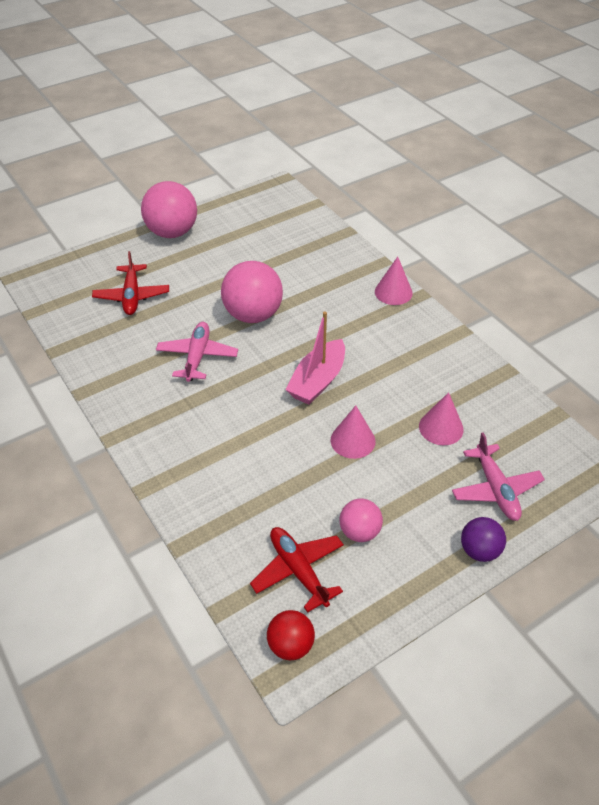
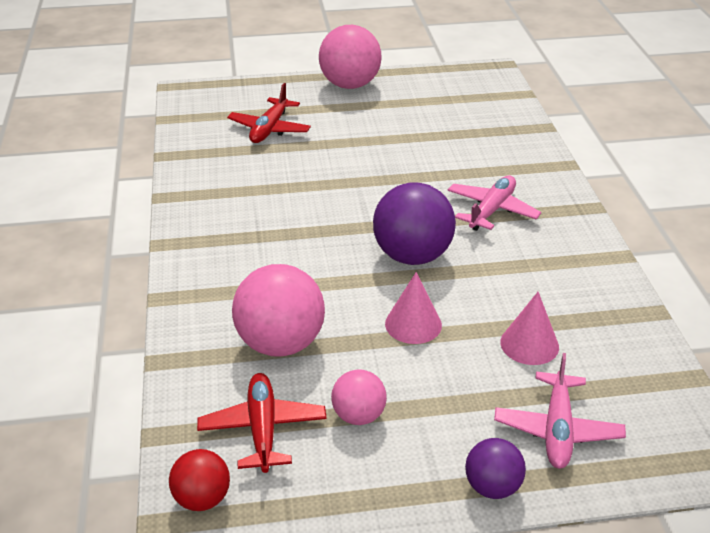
camera: 25 degrees right, 10 degrees down
pink plane [156,322,238,382] -> pink plane moved to [448,176,541,231]
pink ball [221,261,283,323] -> pink ball moved to [232,264,325,357]
pink boat [285,311,345,405] -> purple ball [373,183,456,265]
pink cone [375,257,413,305] -> none

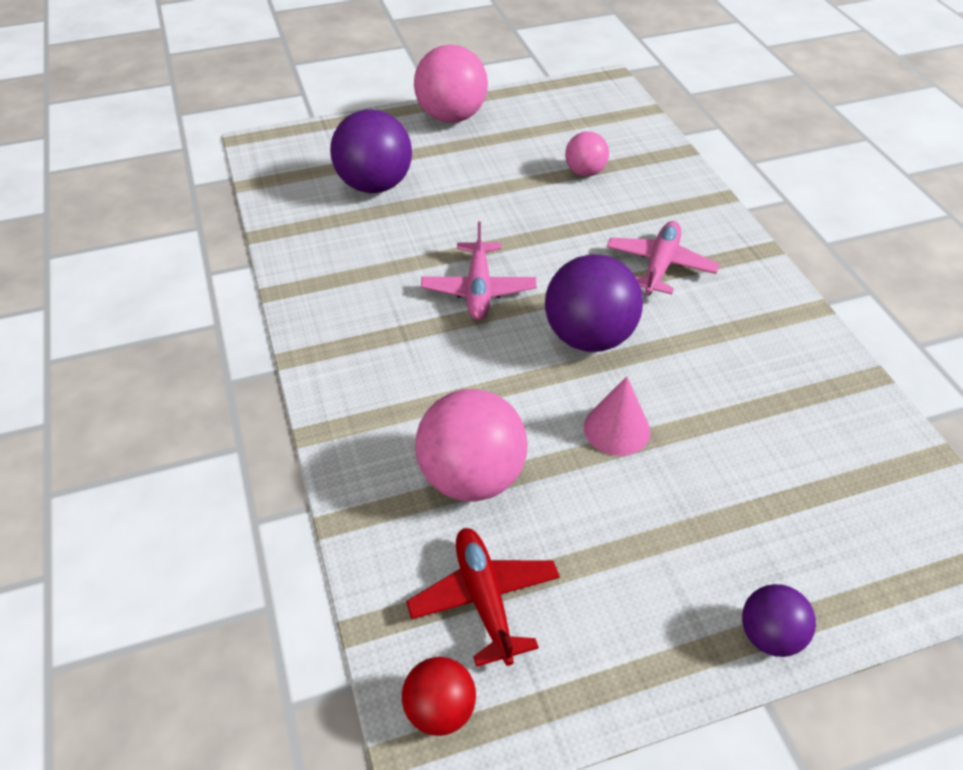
camera: 10 degrees left, 10 degrees up
red plane [227,83,311,143] -> purple ball [330,109,412,193]
pink ball [331,369,387,425] -> pink ball moved to [565,131,609,176]
pink plane [494,353,626,469] -> pink plane moved to [421,222,537,320]
pink cone [500,292,559,365] -> none

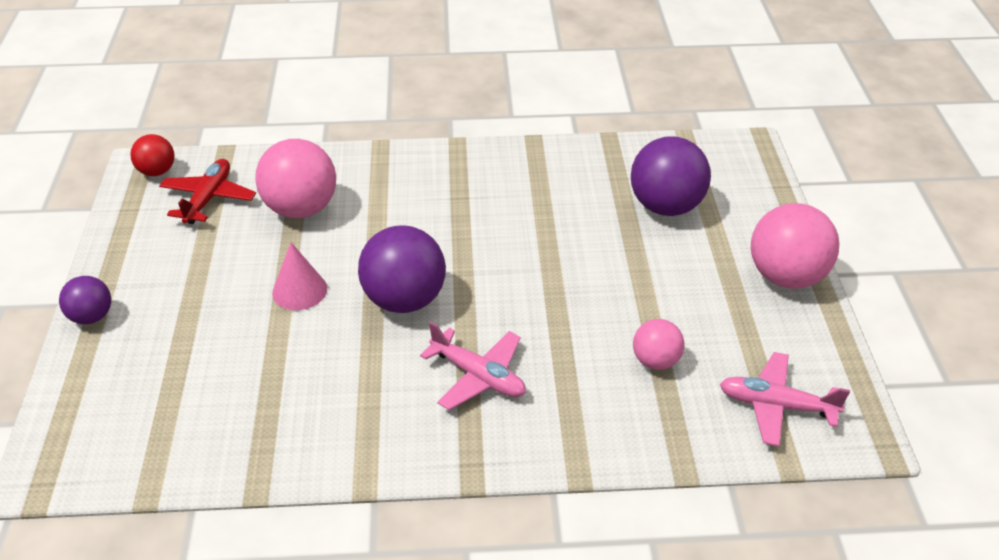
camera: 105 degrees right, 5 degrees down
red plane [406,528,560,667] -> red plane turned 75 degrees counterclockwise [159,159,256,224]
pink plane [421,222,537,320] -> pink plane moved to [720,352,850,446]

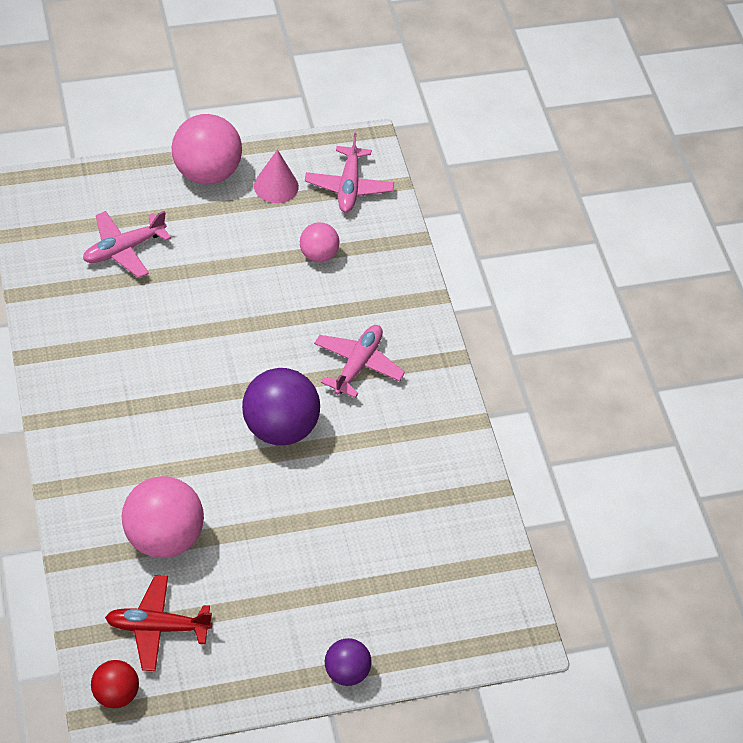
camera: 105 degrees left, 10 degrees up
pink cone [272,242,327,310] -> pink cone moved to [254,149,299,203]
purple ball [631,136,711,216] -> pink plane [83,211,171,278]

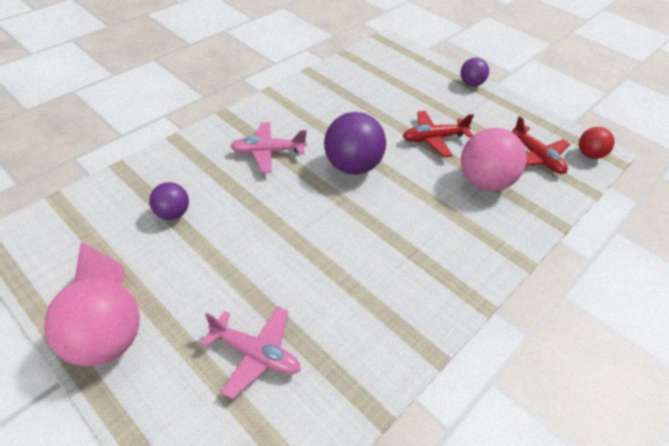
camera: 120 degrees left, 5 degrees down
pink ball [300,222,339,262] -> purple ball [149,182,189,220]
pink plane [305,133,394,213] -> none
none -> red plane [403,111,474,158]

